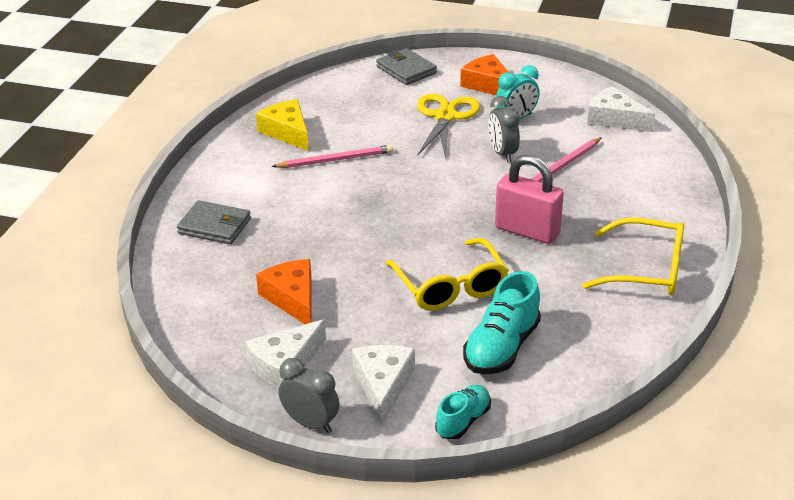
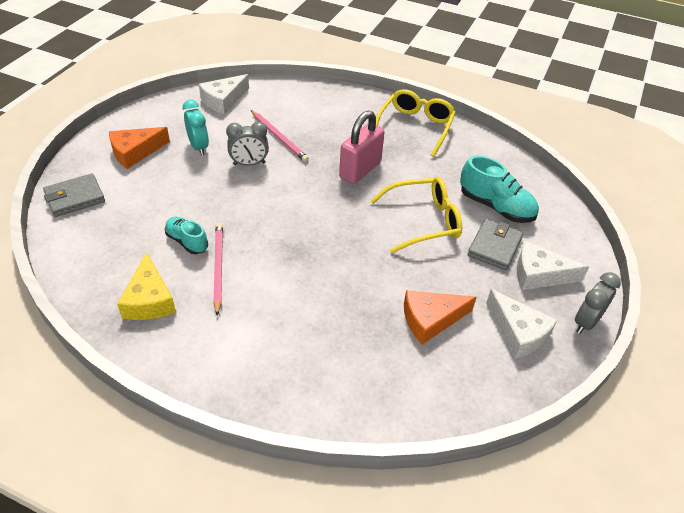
camera: 85 degrees left, 10 degrees up
grey wallet [177,200,251,244] -> grey wallet moved to [467,219,523,270]
yellow cheese [256,99,309,151] -> yellow cheese turned 75 degrees counterclockwise [117,252,176,320]
yellow scissors [417,94,481,159] -> none
turquoise shoe [435,385,491,440] -> turquoise shoe moved to [165,217,208,254]

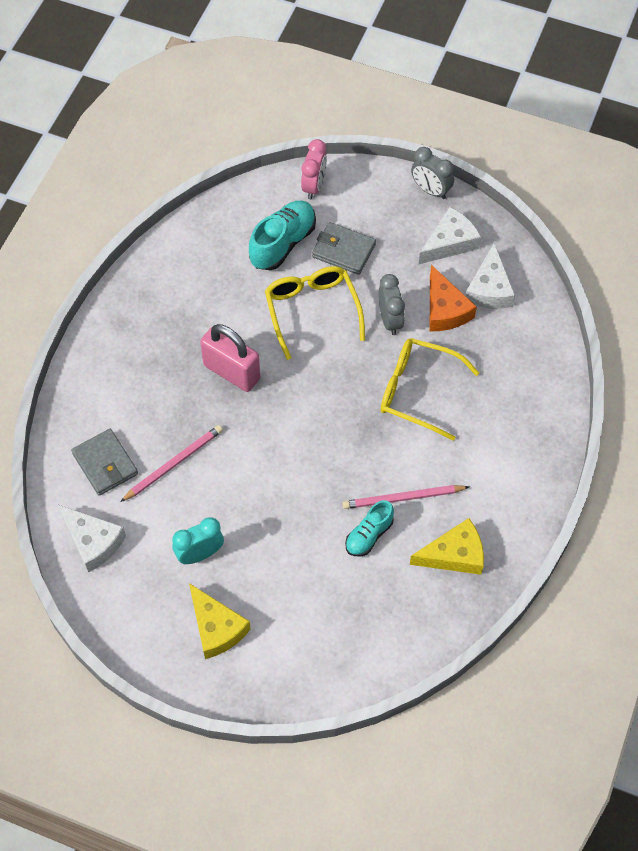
camera: 90 degrees left, 15 degrees up
grey wallet [43,173,105,217] -> grey wallet moved to [71,429,138,496]
orange cheese [109,127,170,169] -> yellow cheese [189,583,251,659]
grey clock [226,121,269,166] -> grey clock moved to [378,274,405,335]
yellow glasses [376,89,456,157] -> yellow glasses moved to [381,338,479,441]
white cheese [517,241,589,290] -> white cheese moved to [466,243,515,309]
none -> pink clock [301,139,327,200]

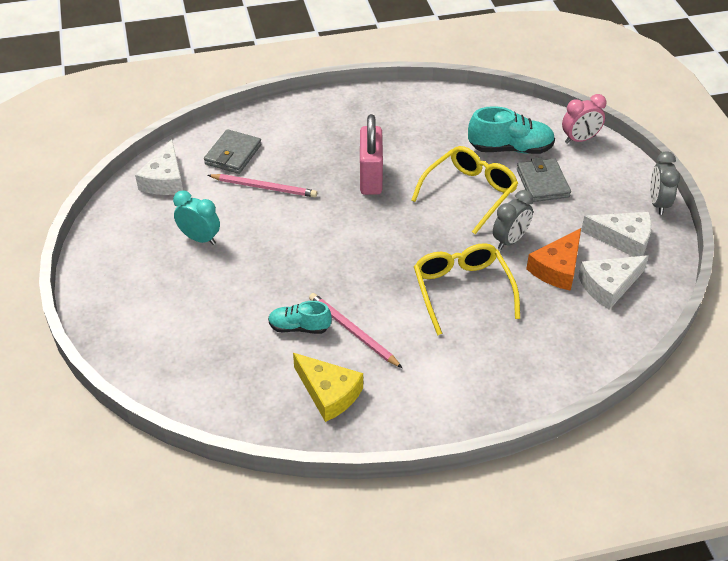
camera: 55 degrees right, 15 degrees down
yellow cheese [189,583,251,659] -> none

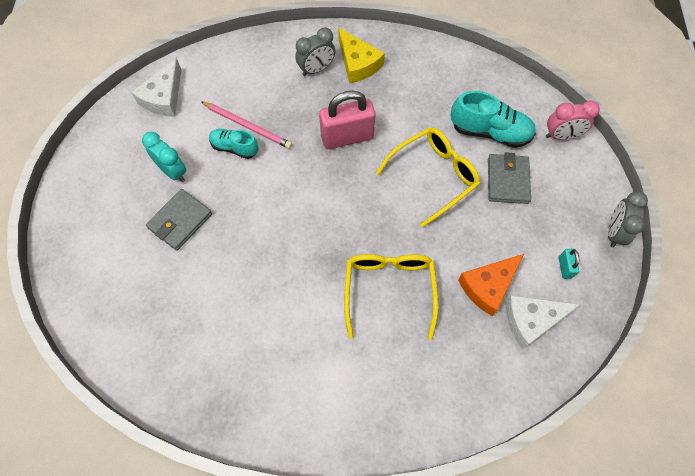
camera: 15 degrees right, 20 degrees up
grey wallet [204,129,262,174] -> grey wallet moved to [146,189,212,251]
turquoise shoe [268,301,332,334] -> turquoise shoe moved to [209,129,259,159]
yellow cheese [293,353,363,422] -> yellow cheese moved to [338,27,385,84]
pink pencil [309,293,402,368] -> none
pink padlock [360,114,383,195] -> pink padlock turned 60 degrees clockwise [319,91,376,149]
grey clock [493,190,534,250] -> grey clock moved to [295,28,335,76]
white cheese [581,212,652,257] -> turquoise padlock [559,249,579,279]

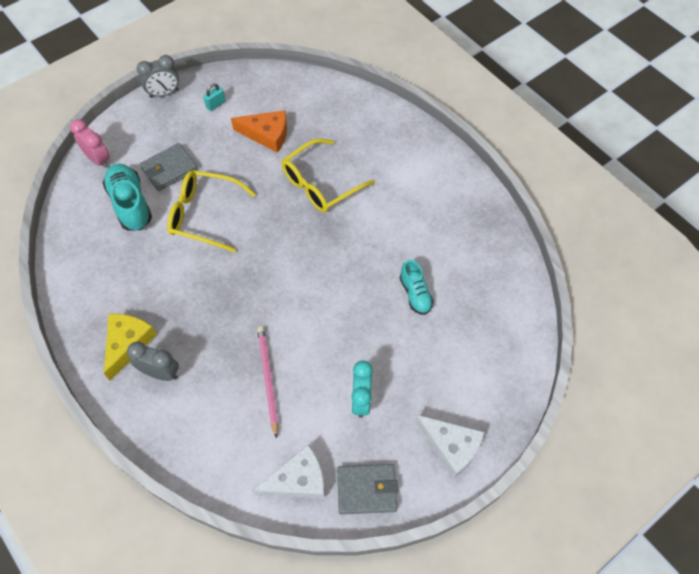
camera: 130 degrees left, 5 degrees down
grey wallet [146,189,212,251] -> grey wallet moved to [337,464,398,514]
turquoise shoe [209,129,259,159] -> turquoise shoe moved to [400,260,434,315]
pink padlock [319,91,376,149] -> none
white cheese [505,295,581,349] -> white cheese moved to [415,415,484,478]

